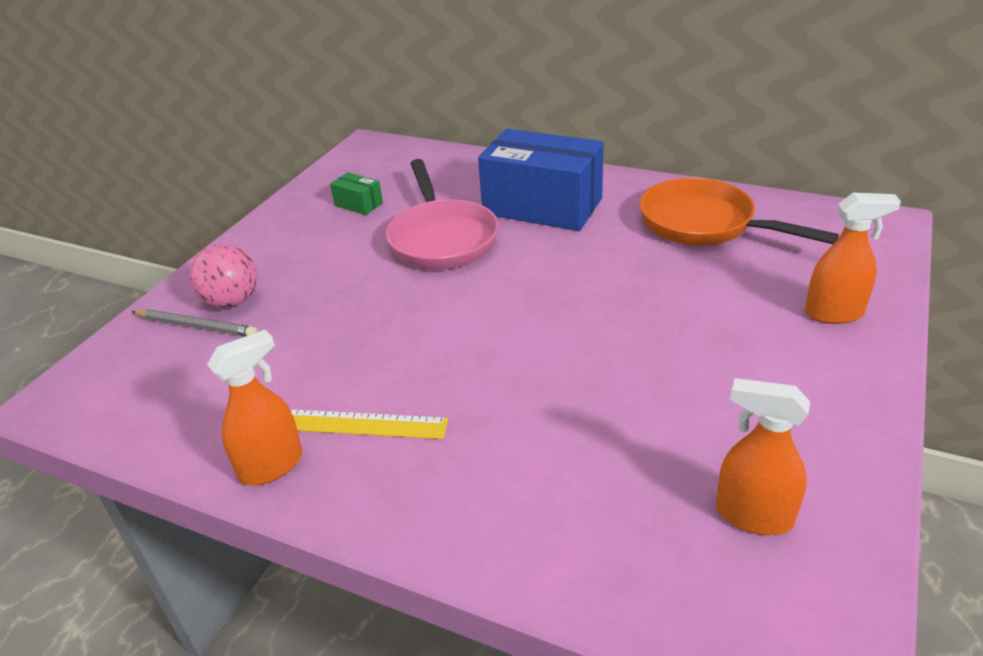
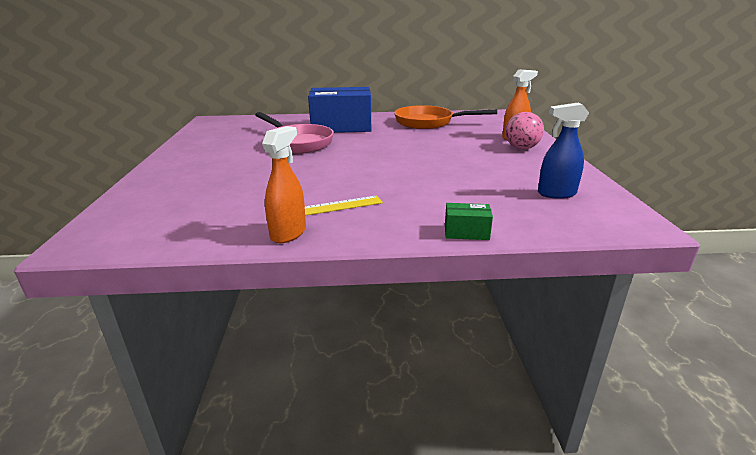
camera: 30 degrees left, 10 degrees down
grey pencil [132,309,257,337] -> none
pink ball [189,244,257,309] -> pink ball moved to [505,112,544,149]
green box [330,172,383,215] -> green box moved to [445,203,493,240]
orange spray bottle [716,378,810,535] -> blue spray bottle [538,102,589,199]

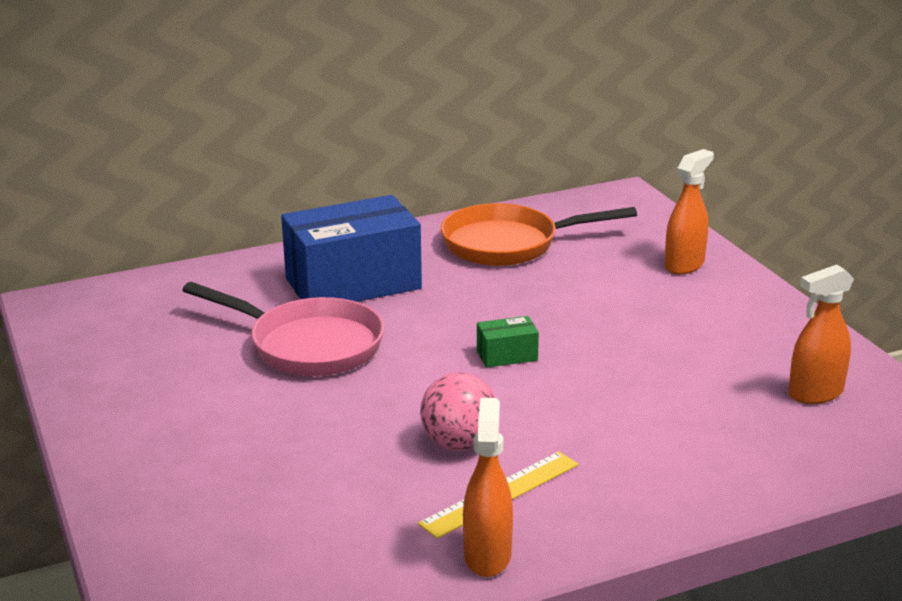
camera: 20 degrees left, 0 degrees up
green box [445,203,493,240] -> green box moved to [477,316,539,368]
pink ball [505,112,544,149] -> pink ball moved to [420,372,495,451]
blue spray bottle [538,102,589,199] -> orange spray bottle [789,264,854,404]

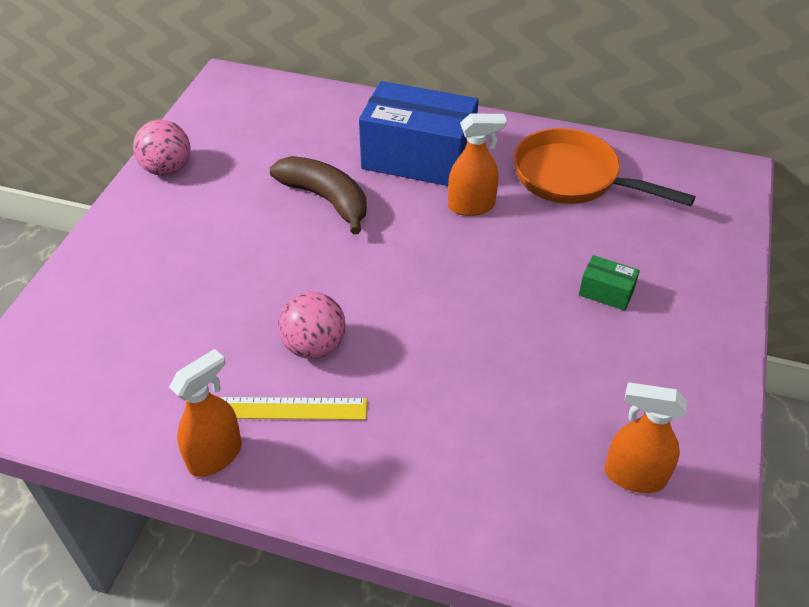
camera: 40 degrees right, 20 degrees up
pink pan [182,282,384,376] -> brown banana [270,156,367,234]
green box [477,316,539,368] -> green box moved to [579,255,640,311]
orange spray bottle [665,149,714,275] -> orange spray bottle moved to [448,113,507,216]
none -> pink ball [133,120,190,176]

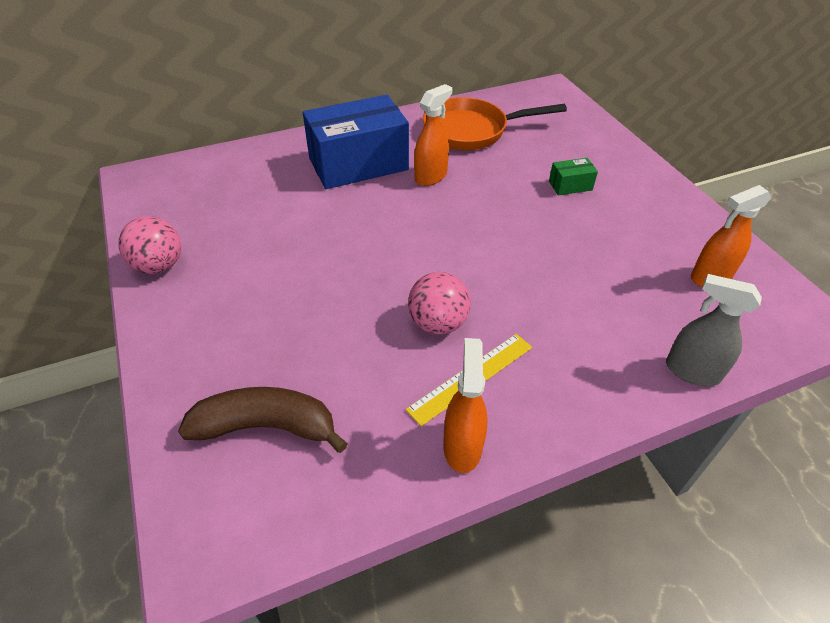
camera: 40 degrees left, 0 degrees up
brown banana [270,156,367,234] -> brown banana moved to [178,387,348,453]
none -> grey spray bottle [666,274,762,386]

